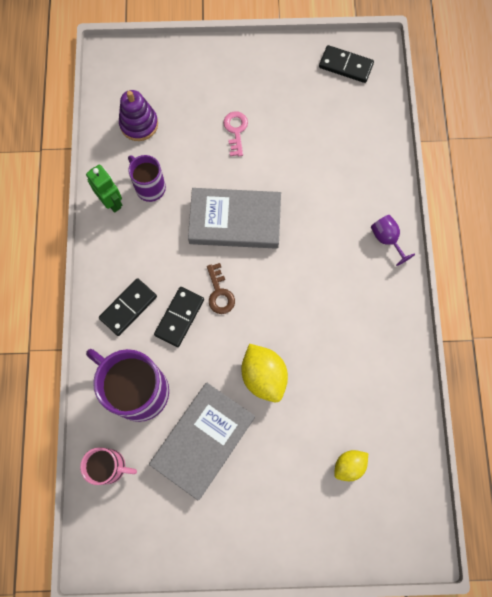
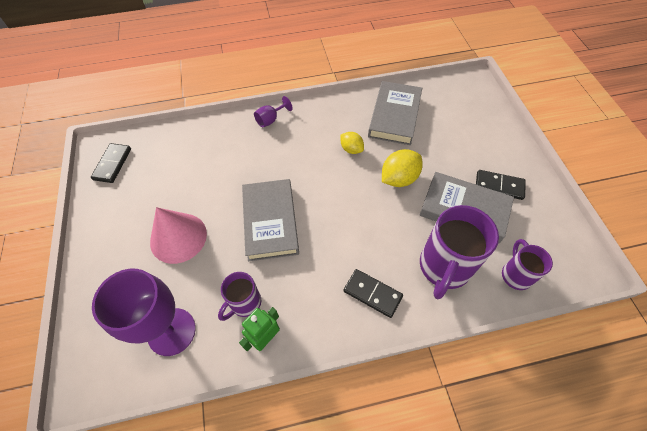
camera: 100 degrees left, 15 degrees down
pink mug [80,447,137,485] -> purple mug [502,239,553,290]
purple stacking toy [119,90,158,141] -> purple goblet [92,269,196,356]
black domino [154,287,204,347] -> black domino moved to [476,170,526,200]
brown key [207,263,235,314] -> none
pink key [223,111,248,156] -> pink cone [150,207,207,264]
yellow lemon [334,450,368,481] -> yellow lemon moved to [341,132,364,154]
none -> grey book [368,81,422,145]

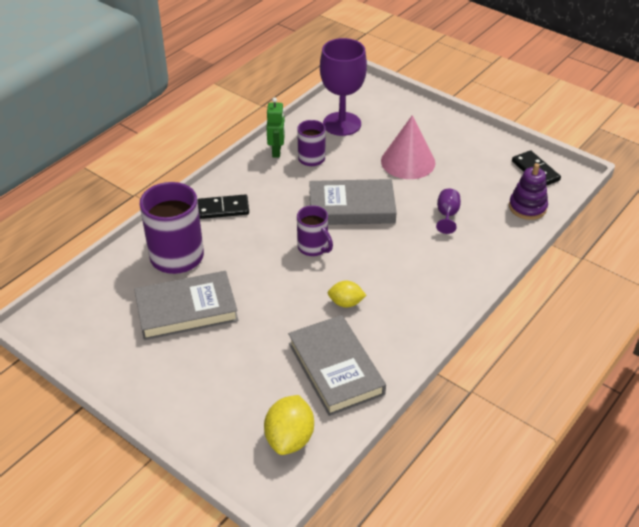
camera: 140 degrees right, 15 degrees down
grey book [242,179,299,261] -> grey book turned 45 degrees counterclockwise [309,179,397,225]
purple goblet [254,96,293,128] -> purple goblet moved to [436,188,461,234]
yellow lemon [382,149,422,187] -> yellow lemon moved to [264,395,314,455]
black domino [476,170,526,200] -> none
purple mug [502,239,553,290] -> purple mug moved to [297,205,333,256]
none -> purple stacking toy [509,163,548,220]

